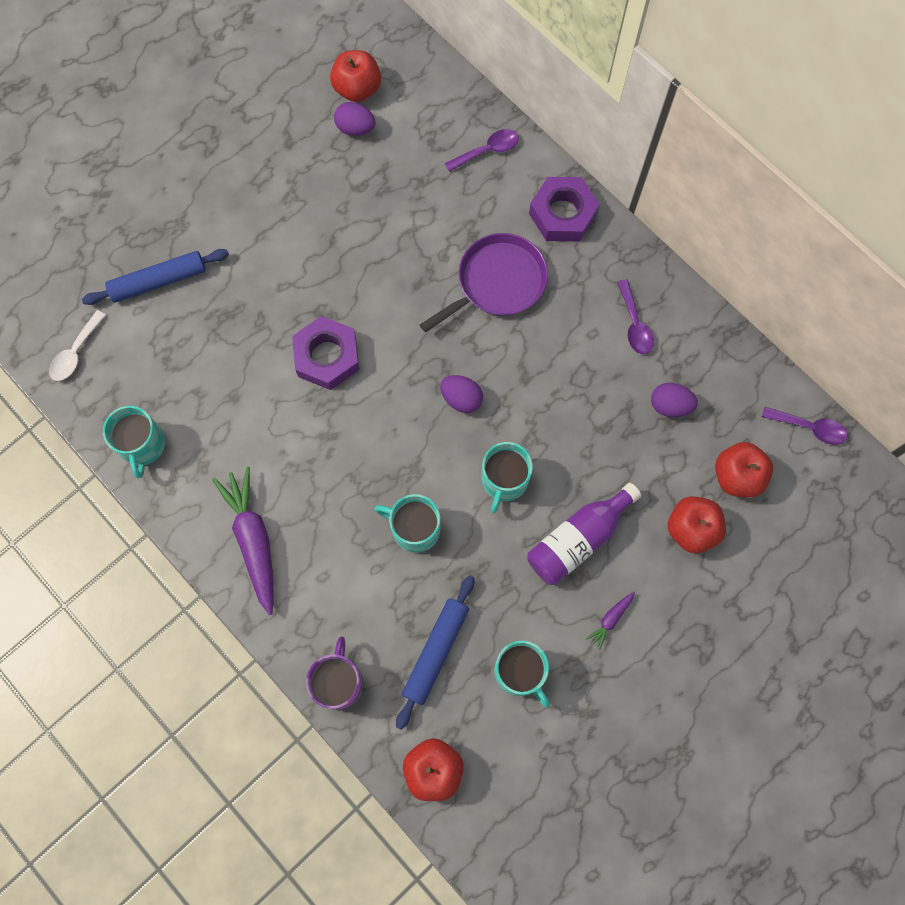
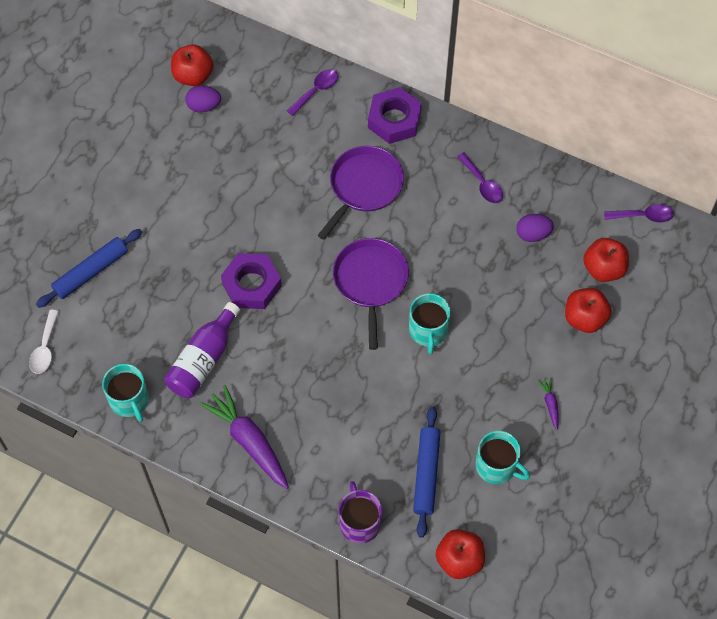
camera: 20 degrees left, 10 degrees down
turquoise mug [375,494,440,553] -> none
purple egg [440,375,483,413] -> purple pan [333,238,409,350]
purple bottle [527,483,641,585] -> purple bottle moved to [164,302,240,398]
purple carrot [586,592,635,650] -> purple carrot turned 150 degrees clockwise [538,377,559,430]

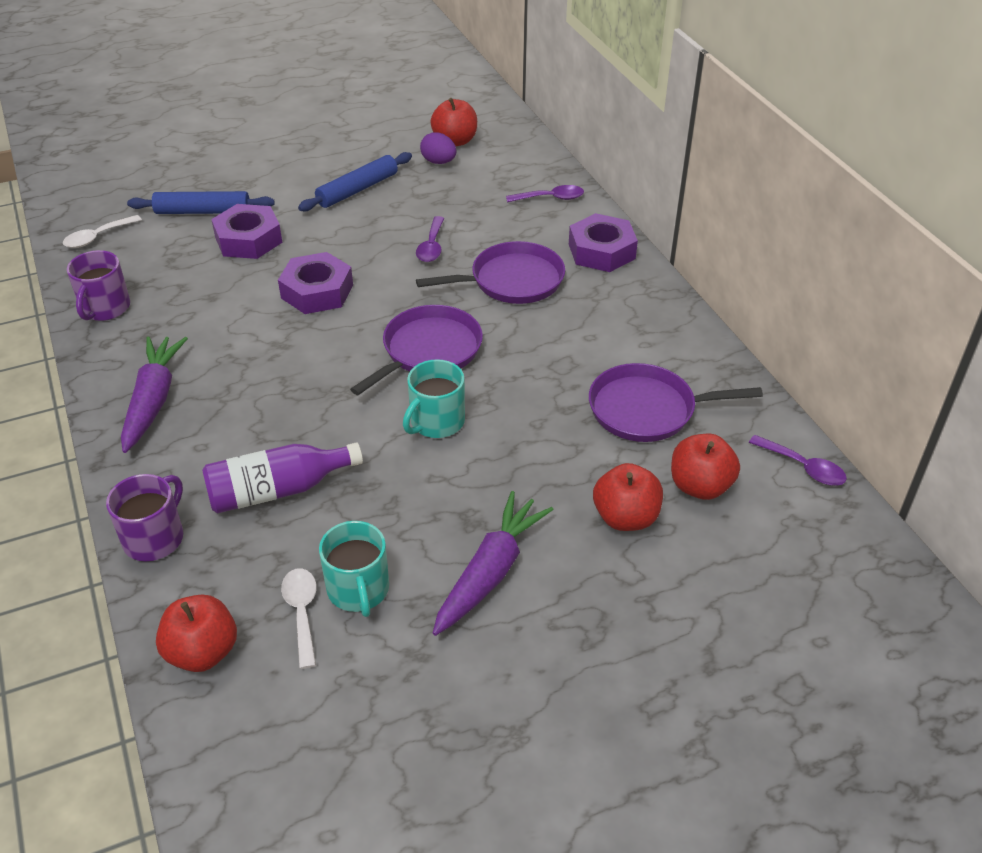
camera: 40 degrees right, 20 degrees down
turquoise mug [102,364,149,422] -> purple mug [67,250,130,321]
purple bottle [164,302,240,398] -> purple bottle moved to [202,442,363,513]
blue rolling pin [413,406,440,538] -> blue rolling pin moved to [298,152,412,211]
purple spoon [457,152,503,203] -> purple spoon moved to [416,216,445,262]
purple egg [516,214,554,242] -> purple pan [589,363,763,442]
purple carrot [538,377,559,430] -> purple carrot [433,491,553,636], size x2.24
none -> purple nut [211,204,282,259]
none -> white spoon [281,568,317,669]

